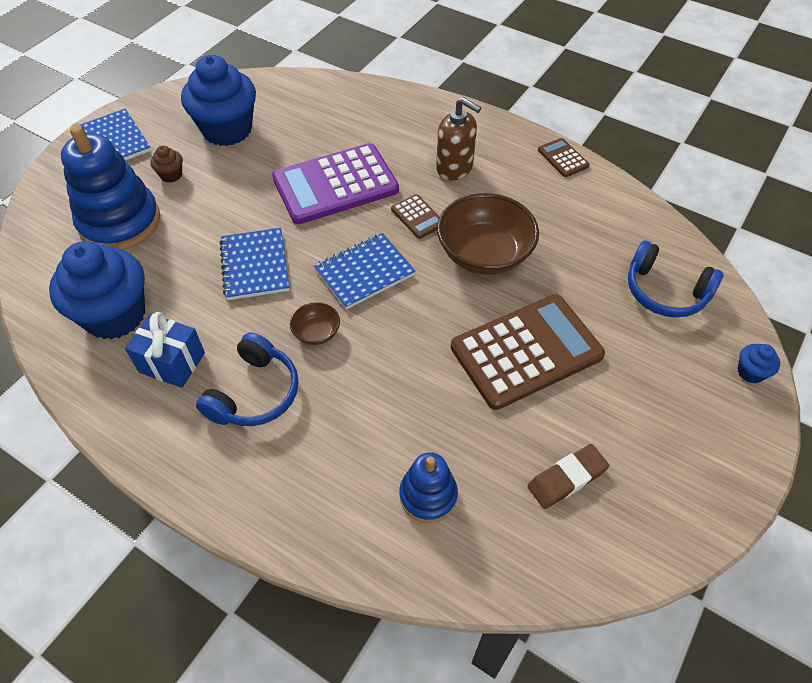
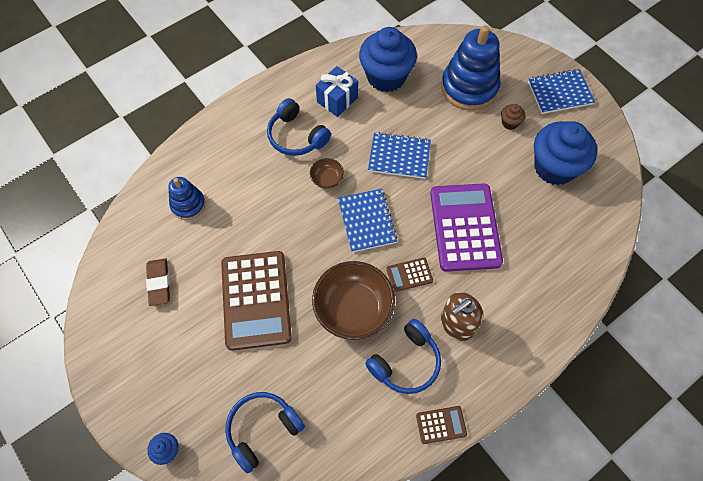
camera: 110 degrees right, 10 degrees up
none -> blue headphones [365,319,441,394]

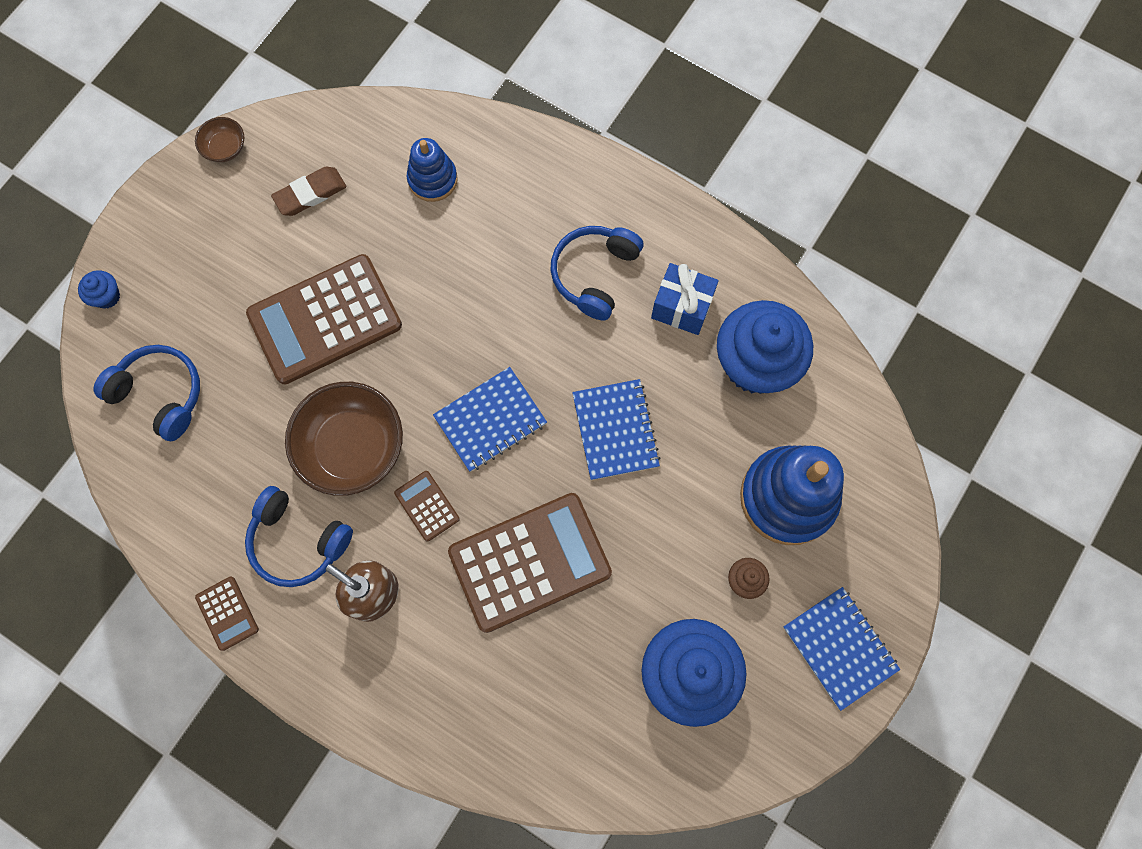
camera: 70 degrees right, 10 degrees up
brown bowl [310,158,344,188] -> brown bowl moved to [195,117,244,162]
purple calculator [430,183,503,272] -> brown calculator [448,493,612,633]

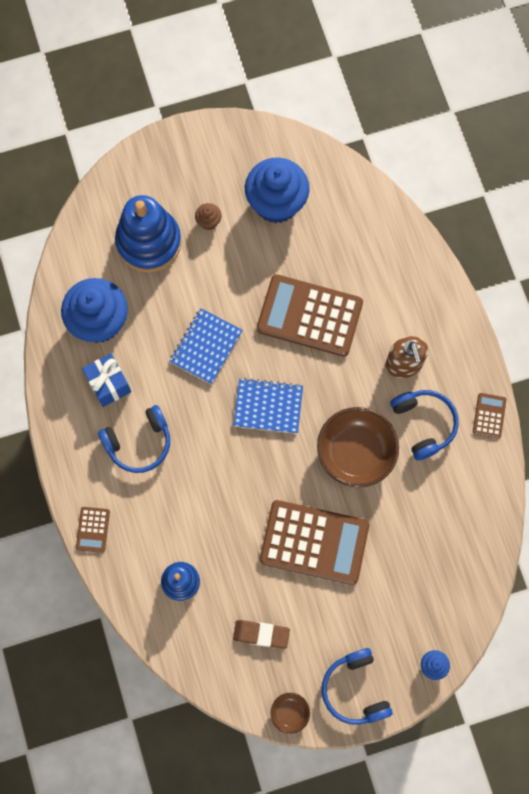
camera: 140 degrees left, 0 degrees up
blue headphones [93,345,200,441] -> blue headphones moved to [322,648,392,725]
brown calculator [394,471,460,542] -> brown calculator moved to [76,507,110,553]
blue notebook [783,587,900,711] -> none

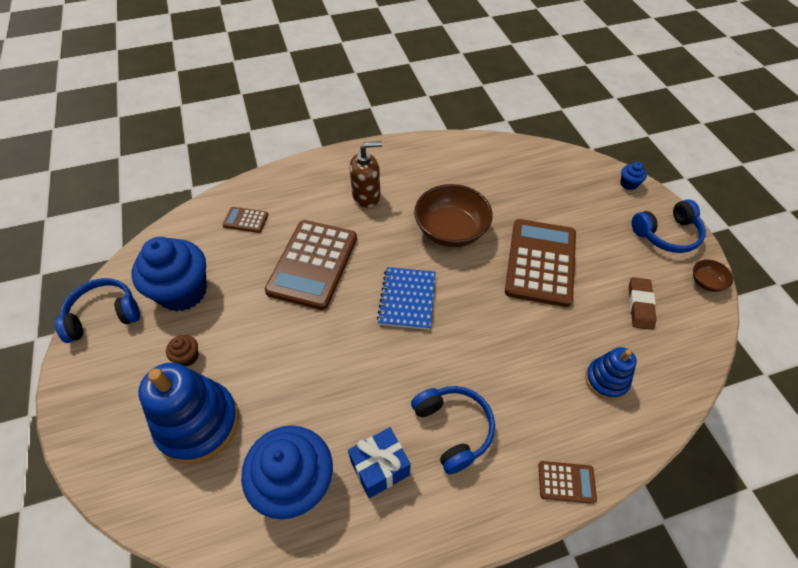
camera: 90 degrees left, 20 degrees down
blue notebook [169,308,243,384] -> none
blue headphones [390,390,459,460] -> blue headphones moved to [55,278,140,343]
brown calculator [473,393,506,439] -> brown calculator moved to [222,207,268,233]

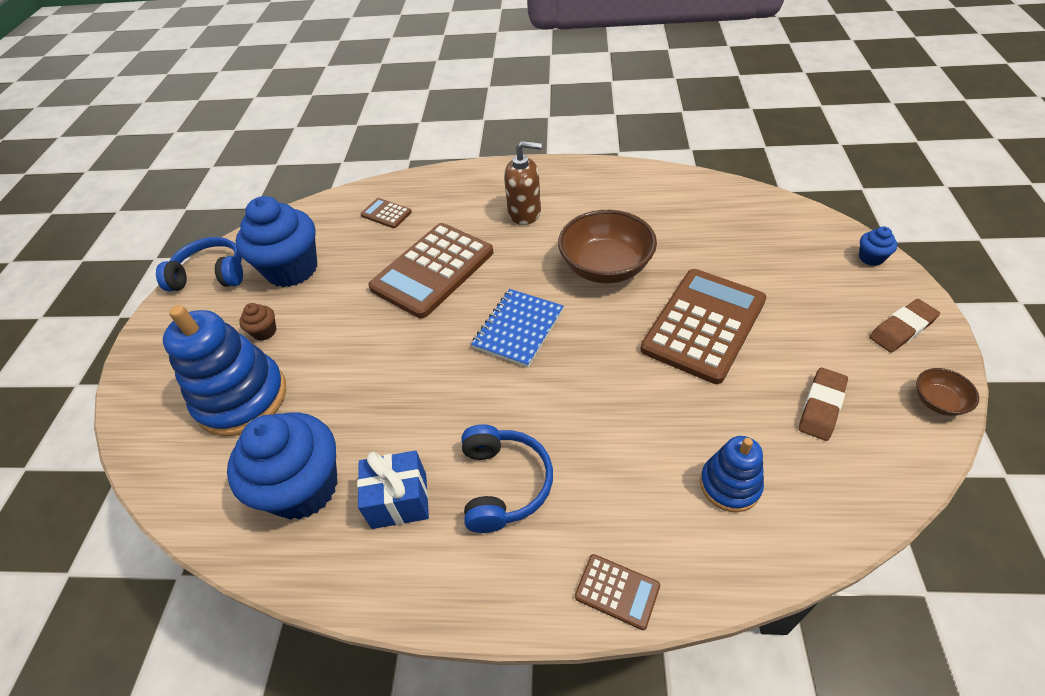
camera: 25 degrees right, 5 degrees down
blue headphones [632,199,706,253] -> brown eraser [869,299,940,353]

